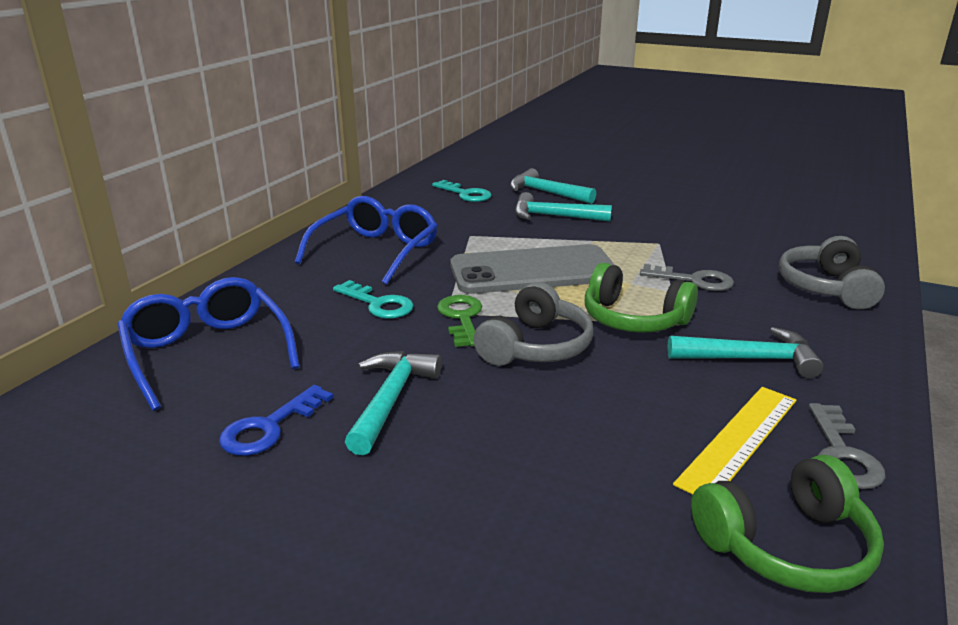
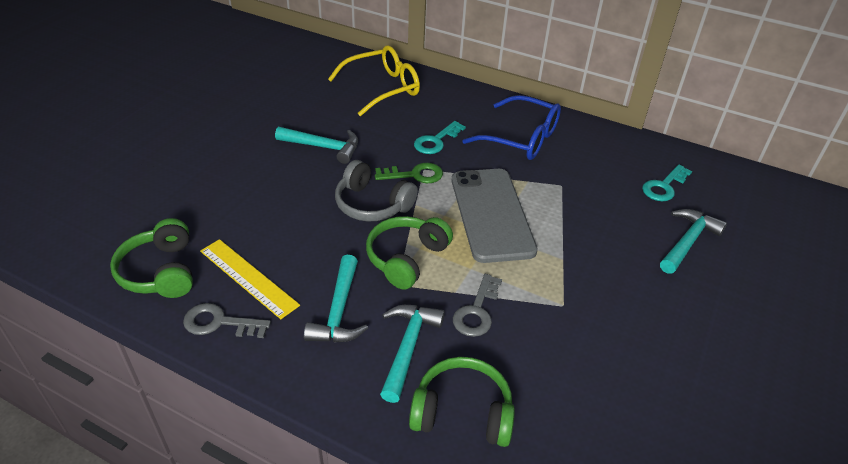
camera: 90 degrees right, 15 degrees up
blue glasses [117,277,300,411] -> yellow glasses [328,45,420,116]
blue key [219,385,333,456] -> none
turquoise hammer [515,192,612,222] -> turquoise hammer moved to [380,305,445,403]
grey headphones [779,236,885,309] -> green headphones [409,357,515,447]

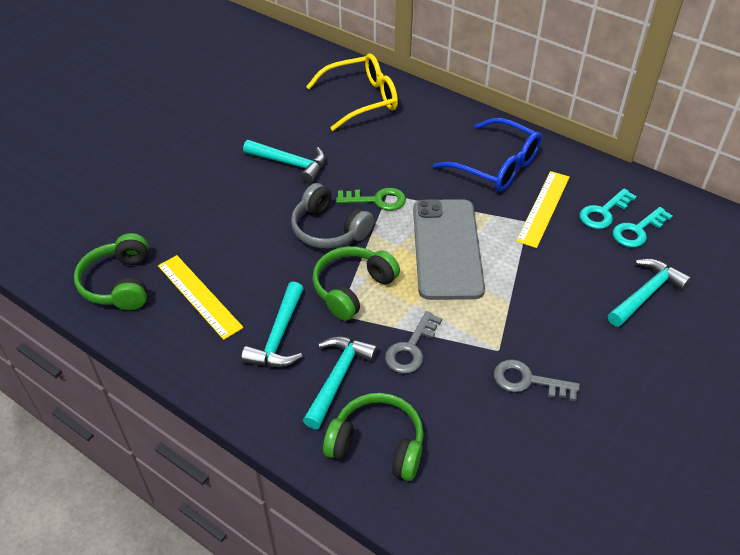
camera: 10 degrees right, 5 degrees up
grey key [183,303,271,338] -> grey key moved to [494,359,580,401]
turquoise key [414,121,466,154] -> turquoise key moved to [580,189,637,229]
none -> yellow ruler [516,171,570,248]

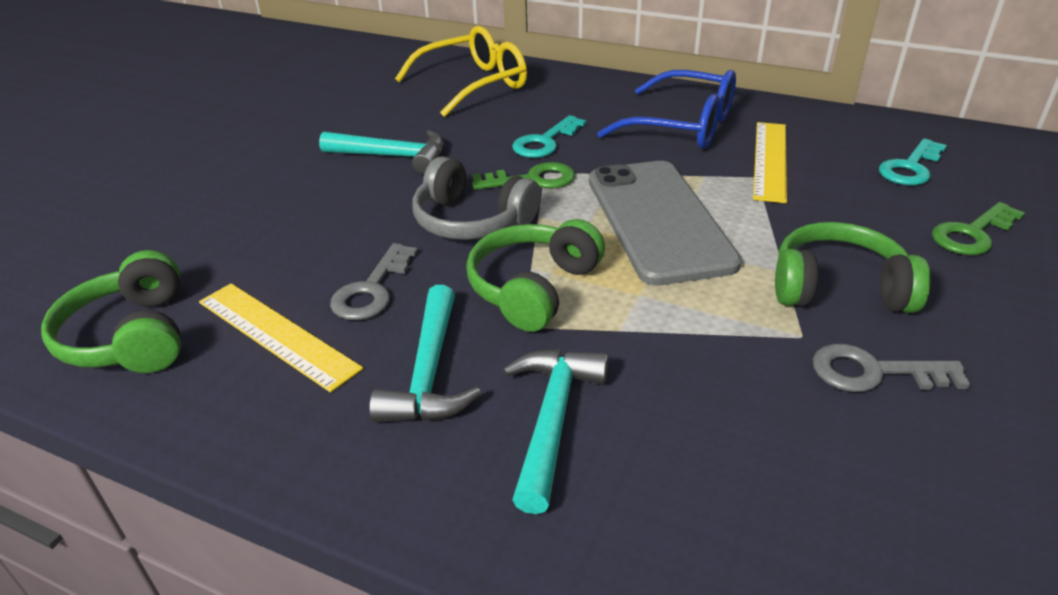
camera: 10 degrees left, 10 degrees down
green headphones [323,393,424,481] -> green headphones moved to [775,222,931,313]
grey key [385,311,442,374] -> grey key moved to [330,243,418,320]
turquoise key [580,189,637,229] -> turquoise key moved to [512,115,587,158]
turquoise hammer [608,259,691,327] -> green key [932,202,1025,255]

